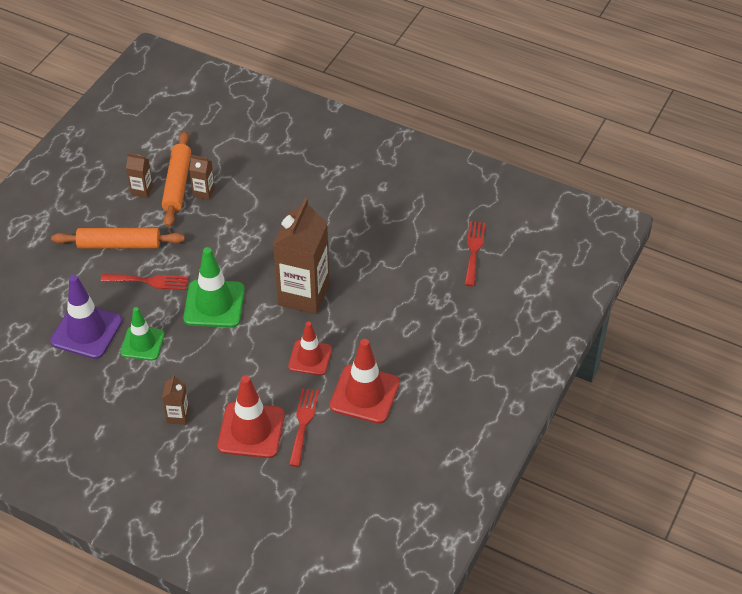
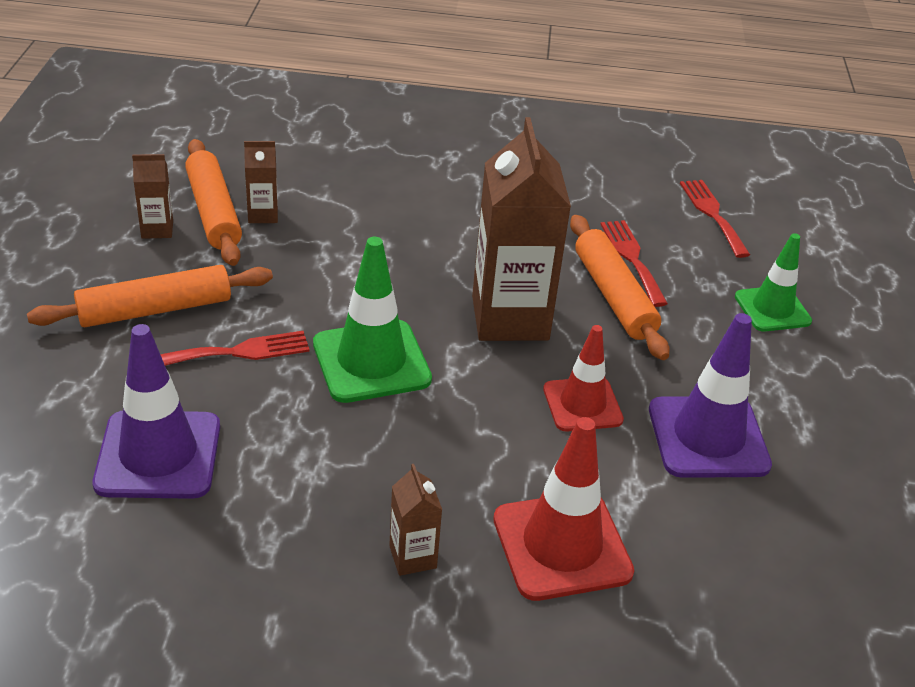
camera: 25 degrees left, 10 degrees down
green traffic cone [120,307,165,360] -> green traffic cone moved to [735,233,812,332]
red fork [289,388,319,467] -> red fork moved to [600,220,668,307]
red traffic cone [330,339,400,424] -> purple traffic cone [649,313,772,478]
none -> orange rolling pin [570,215,670,360]

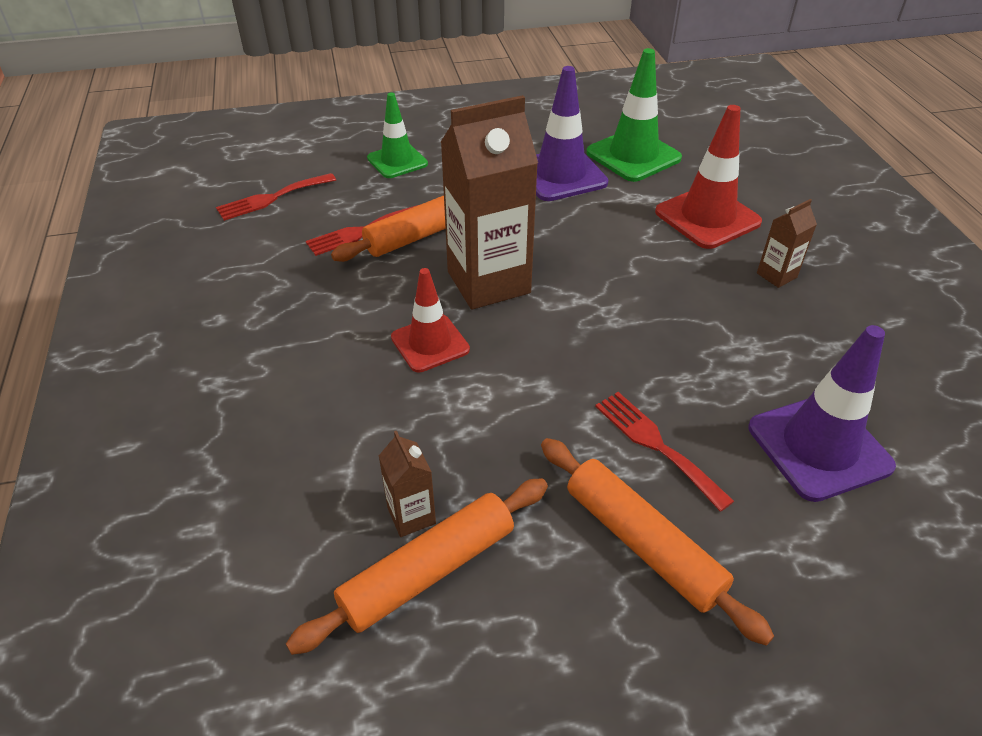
camera: 105 degrees left, 5 degrees up
brown carton [132,154,173,239] -> none
green traffic cone [313,237,432,403] -> green traffic cone moved to [586,48,682,182]
red traffic cone [543,325,624,432] -> red traffic cone moved to [391,268,470,373]

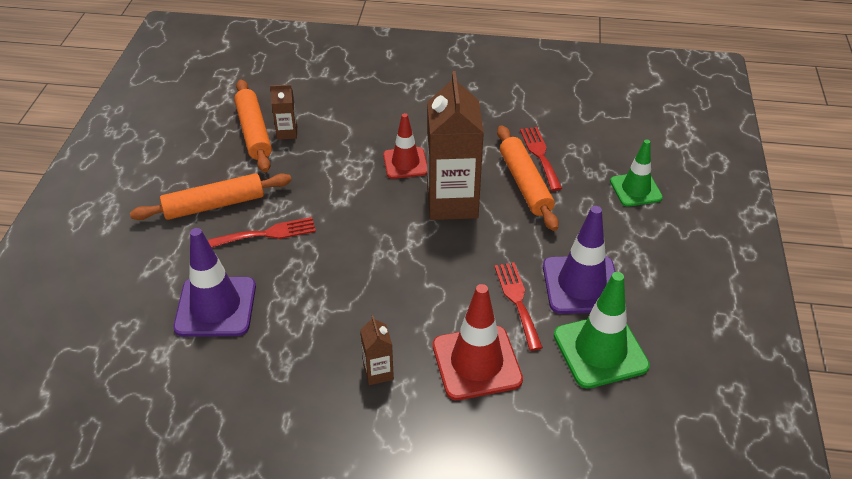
camera: 110 degrees right, 0 degrees up
red fork [216,173,336,221] -> red fork moved to [494,262,543,351]

